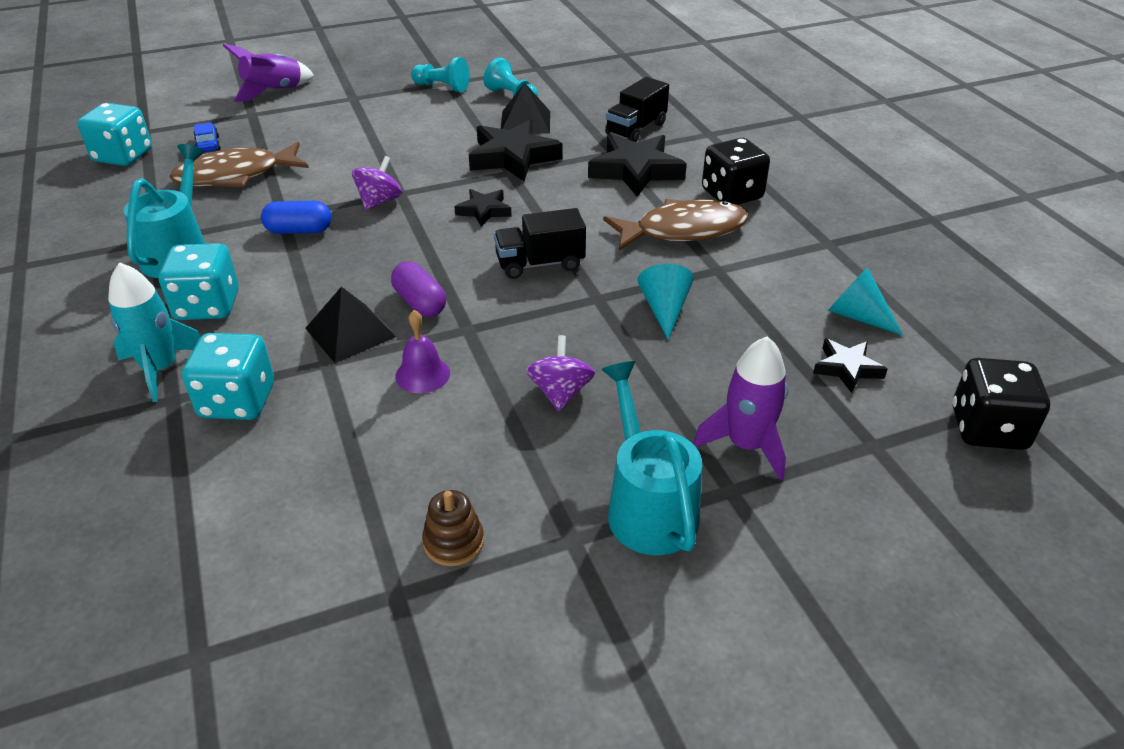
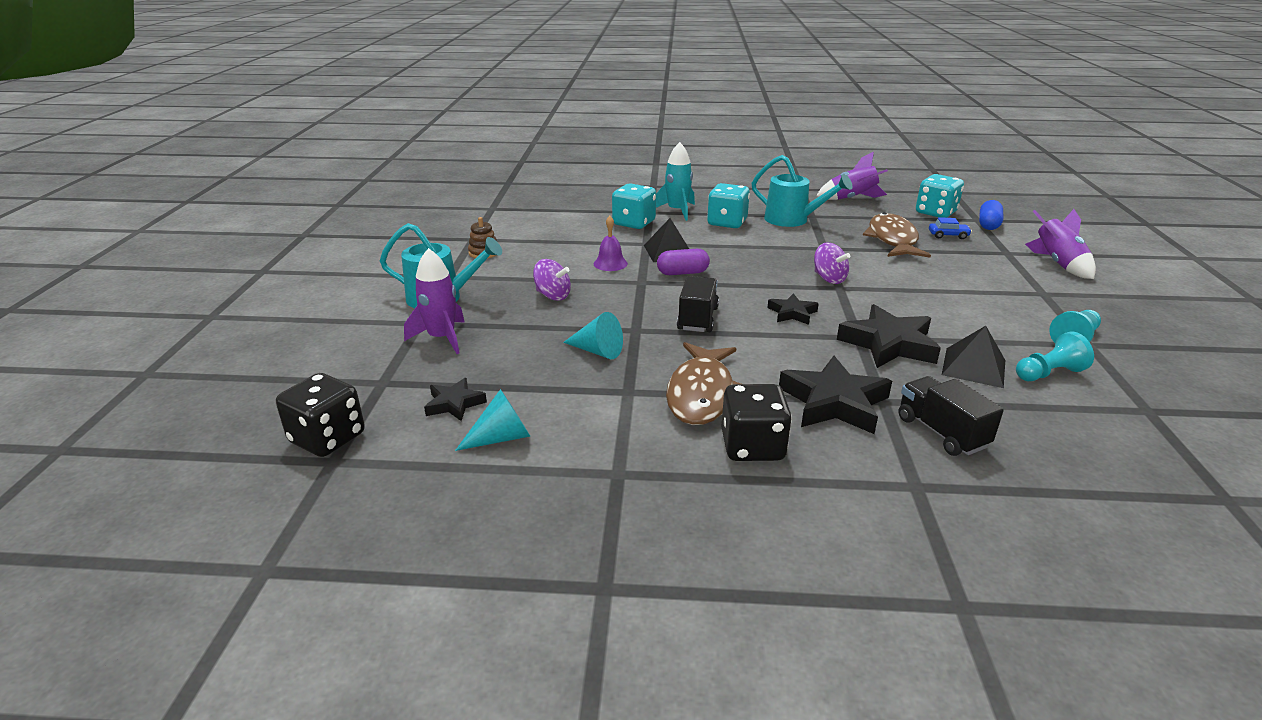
camera: 115 degrees right, 10 degrees down
blue capsule [261,201,332,234] -> blue capsule moved to [979,200,1003,230]
none -> purple rocket [816,152,888,200]

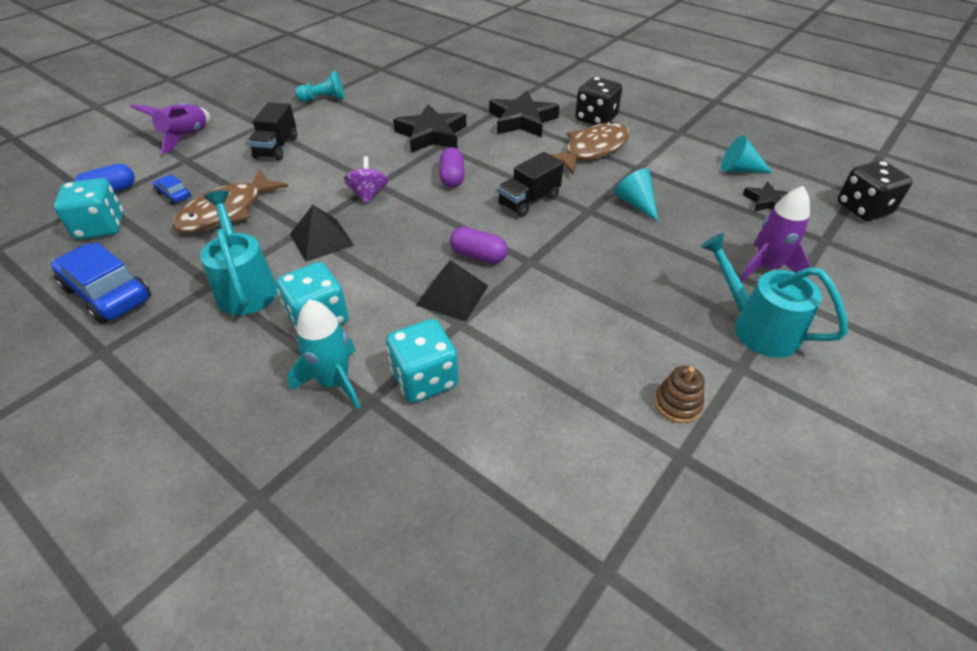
camera: 145 degrees left, 15 degrees up
purple spinning top [533,259,571,301] -> none
purple bell [594,216,628,271] -> none
black star [767,293,819,325] -> purple capsule [440,147,464,188]
purple rocket [816,152,888,200] -> blue car [51,242,151,324]
black truck [898,376,1004,456] -> black truck moved to [248,102,297,161]
black pyramid [942,326,1005,388] -> black pyramid moved to [290,205,354,262]
turquoise pawn [1016,331,1094,381] -> none

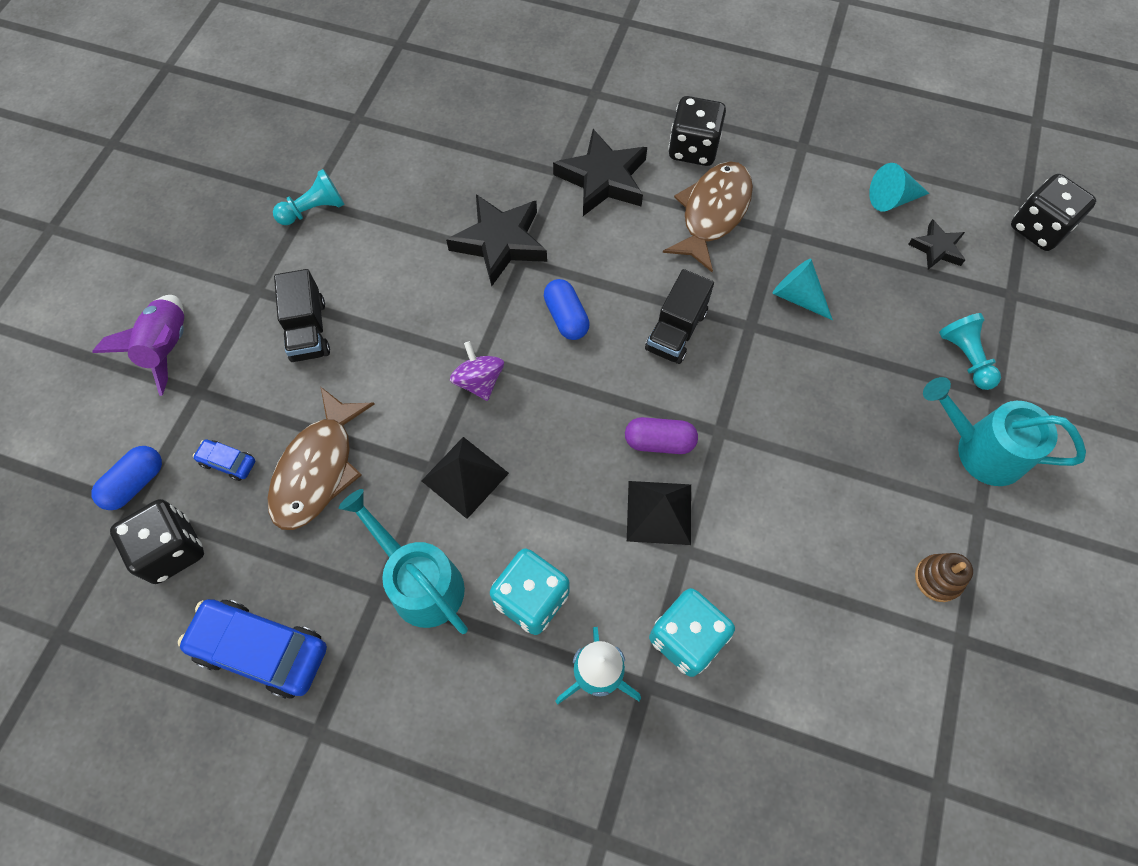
camera: 20 degrees left, 20 degrees up
turquoise dice [54,178,124,240] -> black dice [110,499,204,584]
purple capsule [440,147,464,188] -> blue capsule [544,279,590,340]
purple rocket [740,186,810,281] -> turquoise pawn [939,313,1001,390]

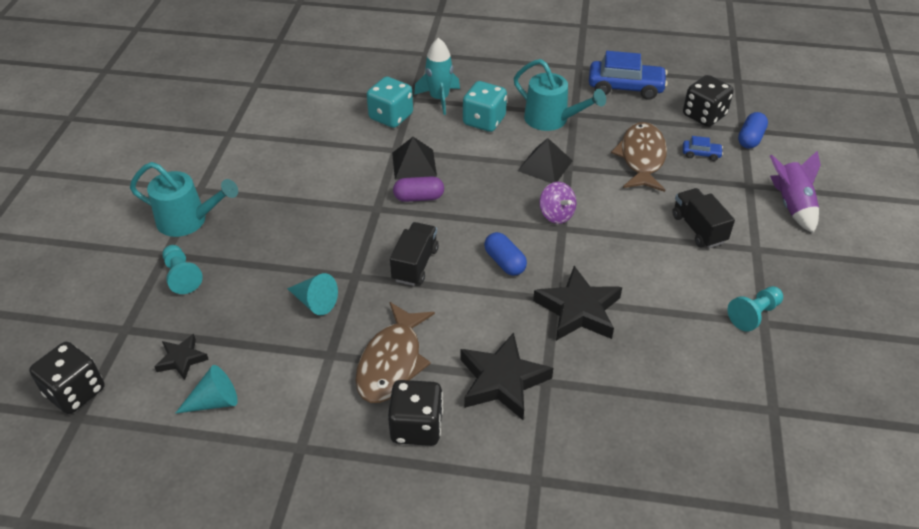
camera: 170 degrees right, 20 degrees down
brown stacking toy [915,553,973,602] -> none

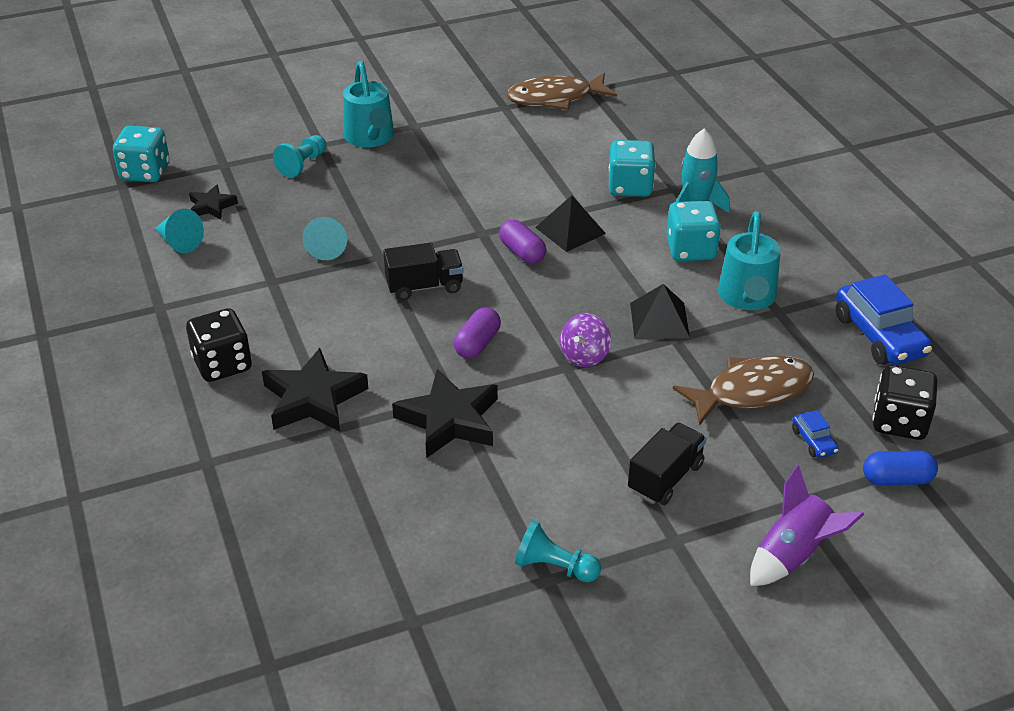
camera: 60 degrees right, 5 degrees down
black dice [29,342,105,414] -> turquoise dice [113,126,170,182]
brown fish [355,302,435,403] -> brown fish moved to [507,73,617,110]
blue capsule [484,232,527,276] -> purple capsule [454,307,501,359]

